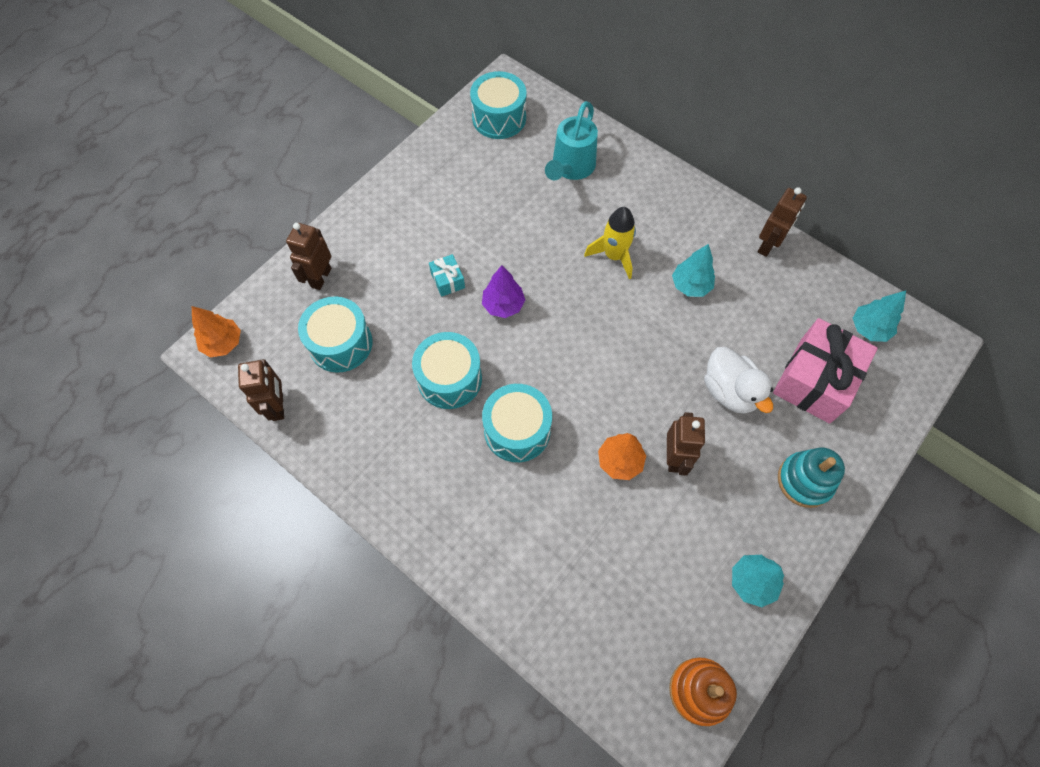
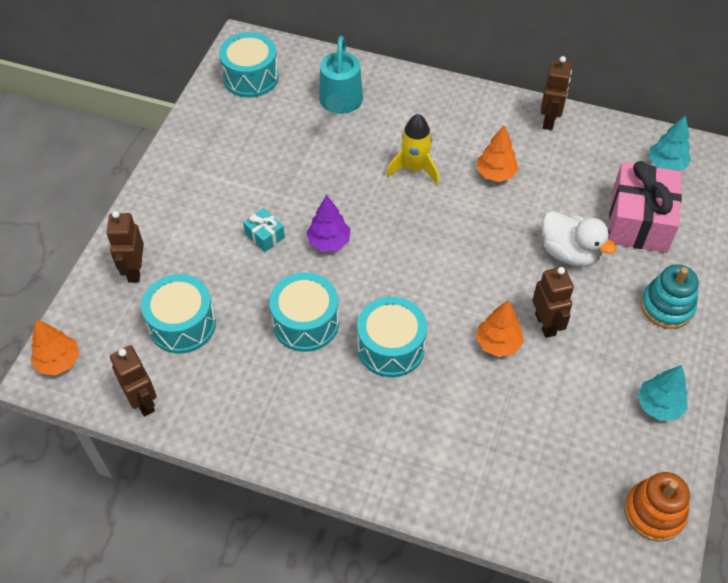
camera: 20 degrees left, 10 degrees down
turquoise tree [672,244,715,297] -> orange tree [477,125,519,182]

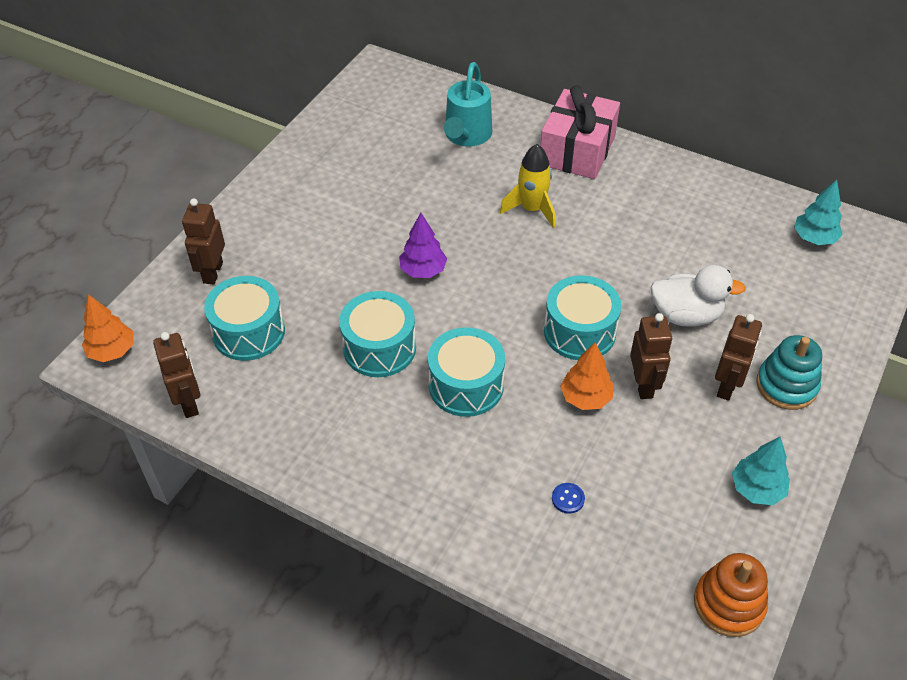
camera: 10 degrees right, 5 degrees down
turquoise drum [219,32,279,98] -> turquoise drum moved to [544,275,621,360]
turquoise gift [243,208,285,252] -> none
orange tree [477,125,519,182] -> none
brown robot [540,56,572,130] -> brown robot moved to [715,314,762,400]
white duck [542,211,617,267] -> white duck turned 45 degrees counterclockwise [651,265,746,326]
pink gift [608,161,682,253] -> pink gift moved to [540,85,620,179]
none -> blue button [552,483,585,514]

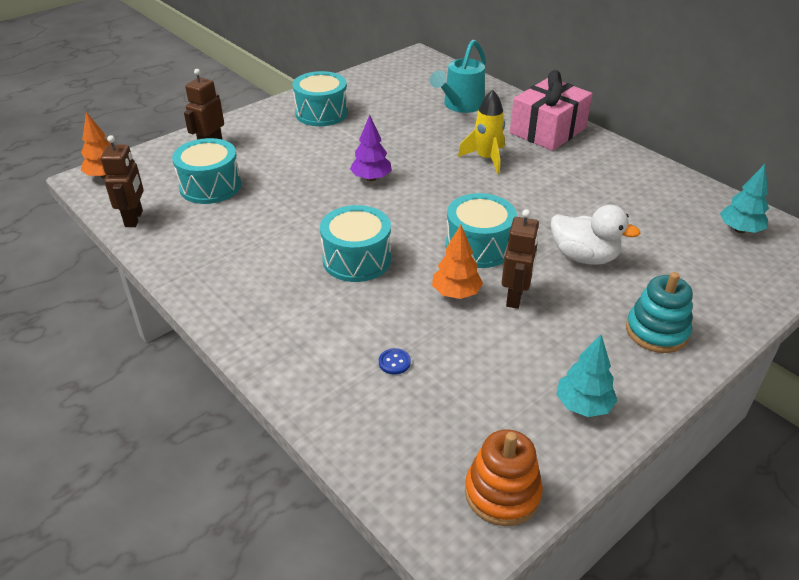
camera: 20 degrees right, 10 degrees down
turquoise drum [339,291,416,377] -> turquoise drum moved to [292,71,348,126]
brown robot [715,314,762,400] -> none

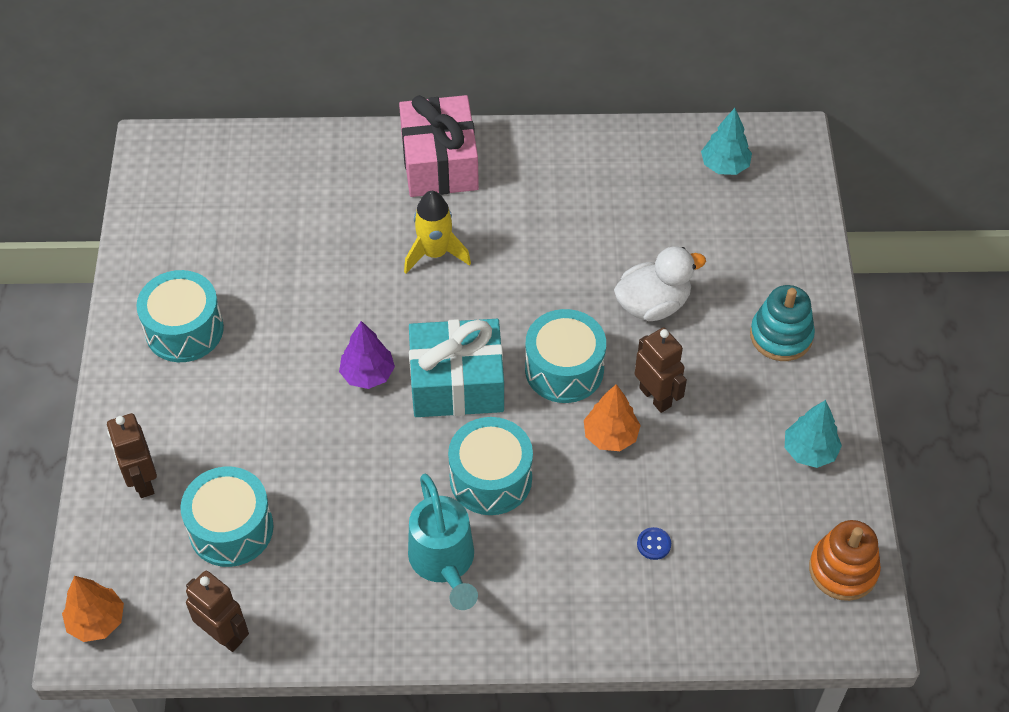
camera: 50 degrees left, 15 degrees up
turquoise watering can [430,40,486,113] -> turquoise watering can moved to [408,474,478,610]
none -> turquoise gift [409,319,504,417]

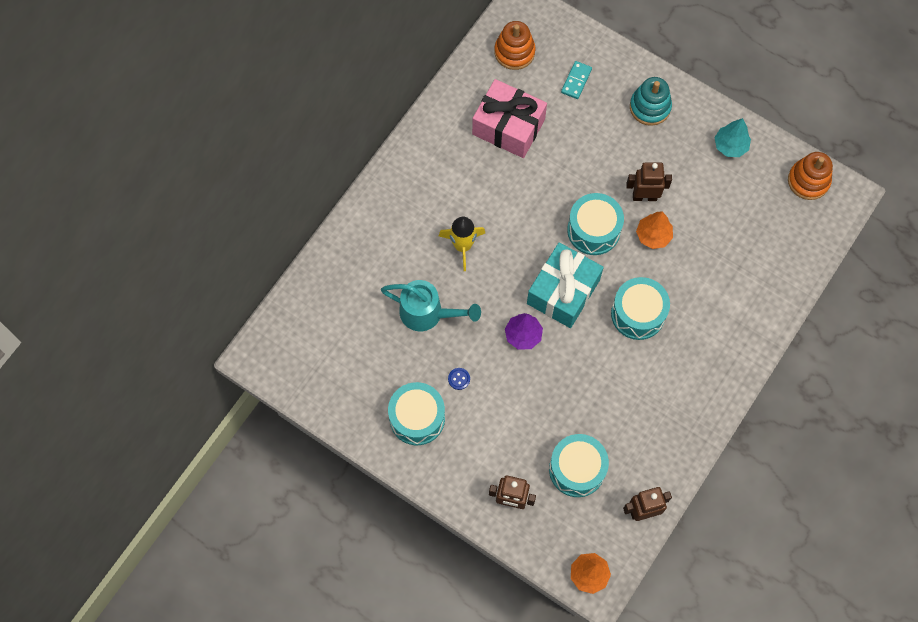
camera: 55 degrees left, 15 degrees up
pink gift [399,95,479,197] -> pink gift moved to [472,79,547,158]
turquoise watering can [408,474,478,610] -> turquoise watering can moved to [381,280,481,331]
white duck [614,246,706,321] -> none
blue button [637,527,671,560] -> blue button moved to [448,368,470,390]
turquoise tree [701,108,752,175] -> orange stacking toy [495,21,536,70]
none -> turquoise domino [561,61,592,99]

